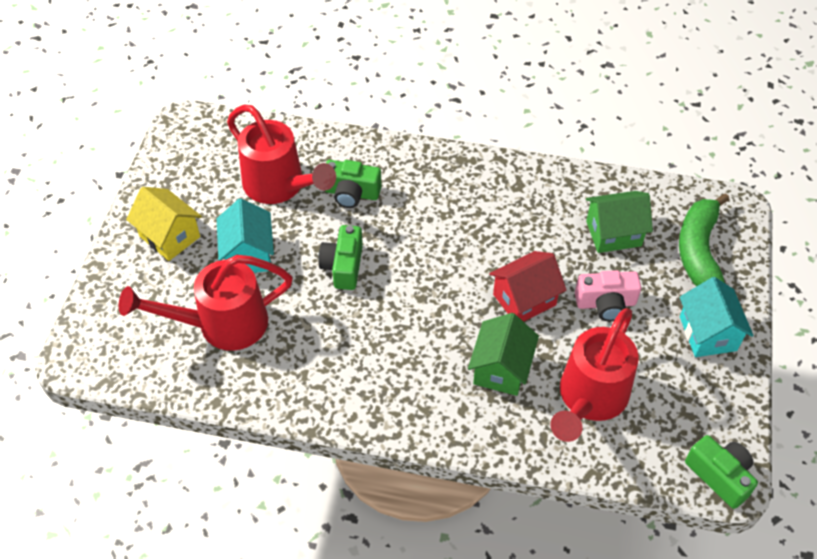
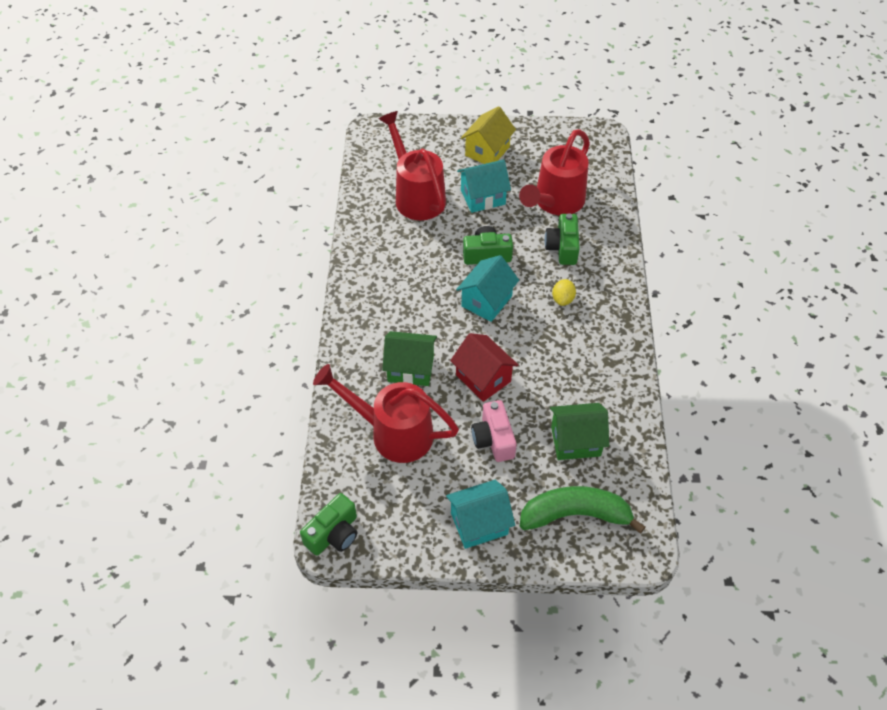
camera: 80 degrees right, 0 degrees up
green house [586,191,653,253] -> green house turned 75 degrees counterclockwise [550,403,609,460]
none -> turquoise house [456,255,519,322]
none -> yellow lemon [552,279,576,306]

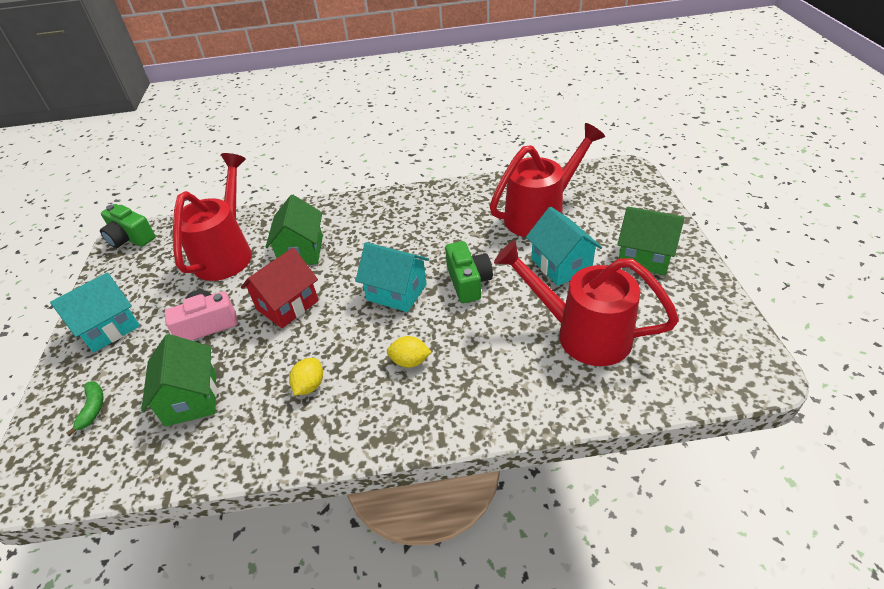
camera: 85 degrees right, 10 degrees down
turquoise house [446,480,515,549] -> turquoise house turned 75 degrees clockwise [50,272,140,353]
yellow house [461,106,516,164] -> green house [617,207,685,275]
green banana [520,486,646,534] -> green banana [66,381,104,436], size x0.44
green camera [545,213,580,265] -> none
none -> yellow lemon [289,358,323,396]

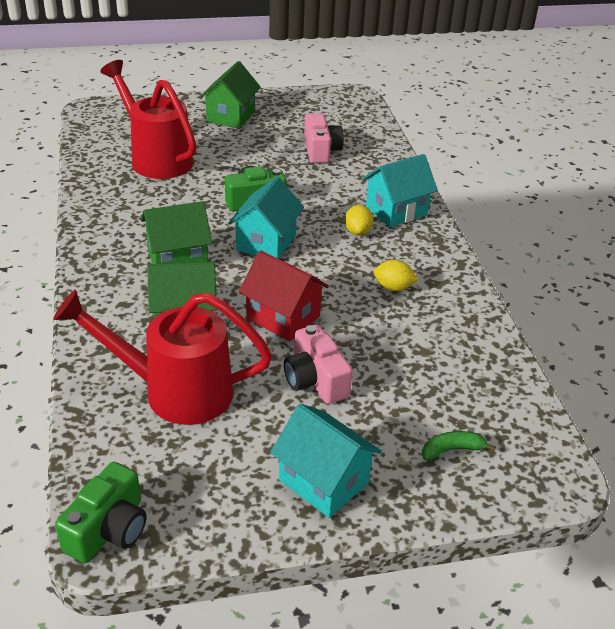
camera: 100 degrees left, 5 degrees down
green house [141,334,217,427] -> green house moved to [141,201,212,264]
red watering can [494,240,679,366] -> pink camera [304,113,344,163]
turquoise house [526,207,602,286] -> turquoise house moved to [362,154,438,227]

